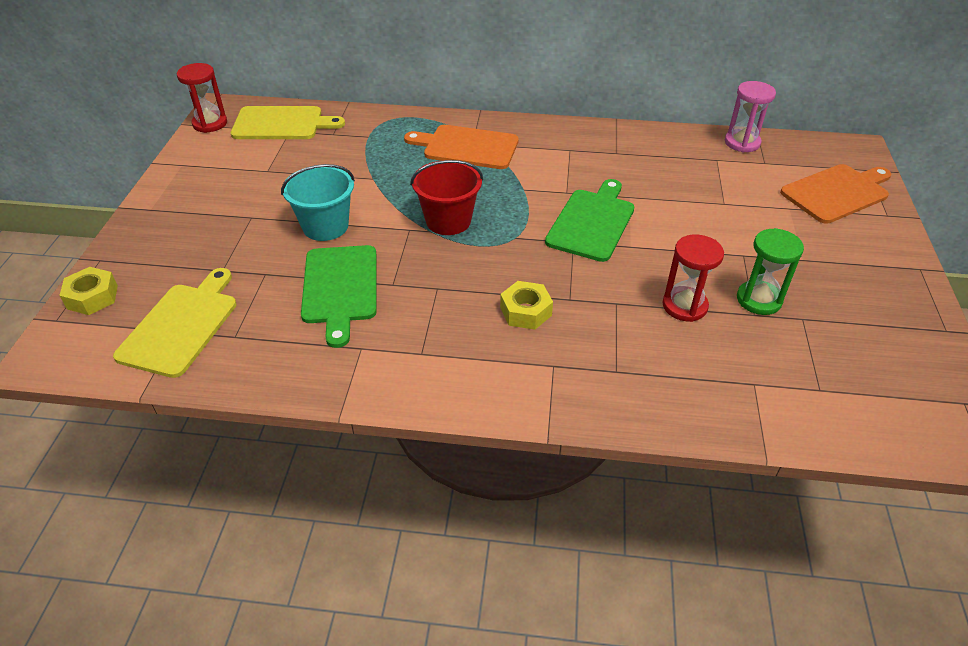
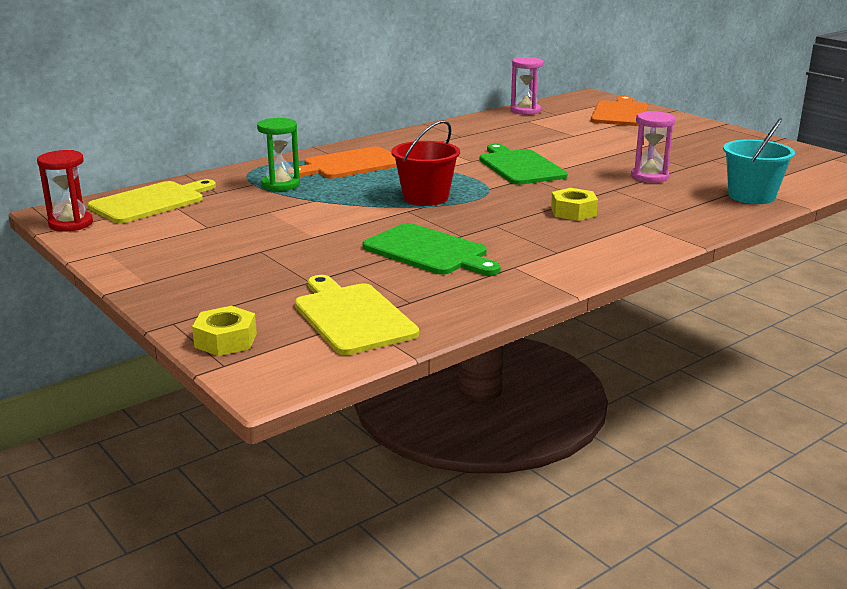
camera: 45 degrees left, 20 degrees down
turquoise bucket [281,164,355,241] -> turquoise bucket moved to [723,118,795,204]
red hourglass [663,235,724,322] -> pink hourglass [631,111,676,183]
green hourglass [737,228,804,315] -> green hourglass moved to [257,118,300,191]

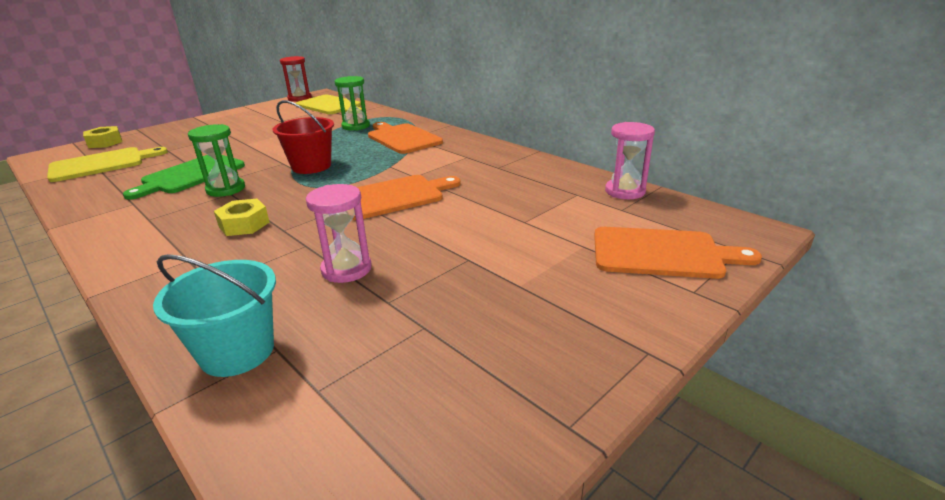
camera: 85 degrees right, 5 degrees up
green cutting board [480,144,568,185] -> orange cutting board [352,175,460,220]
none -> green hourglass [188,124,245,197]

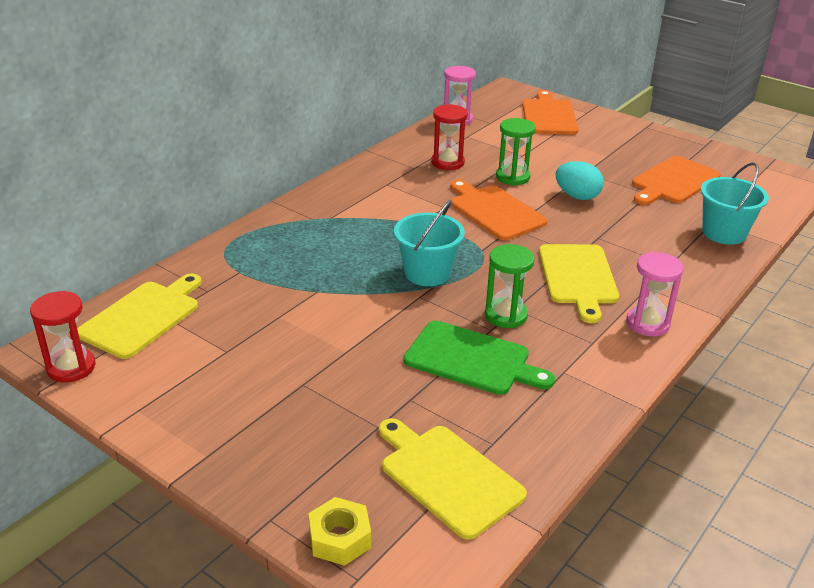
camera: 100 degrees left, 5 degrees up
yellow nut [214,199,270,236] -> yellow cutting board [539,244,619,323]
red bucket [273,100,334,174] -> turquoise bucket [394,200,465,286]
pink hourglass [306,184,372,283] -> pink hourglass moved to [626,252,684,336]
green hourglass [335,76,370,131] -> green hourglass moved to [496,118,536,185]
orange cutting board [368,122,443,154] -> orange cutting board moved to [632,156,721,205]
none -> red hourglass [431,104,468,170]
none -> turquoise egg [556,161,604,200]

